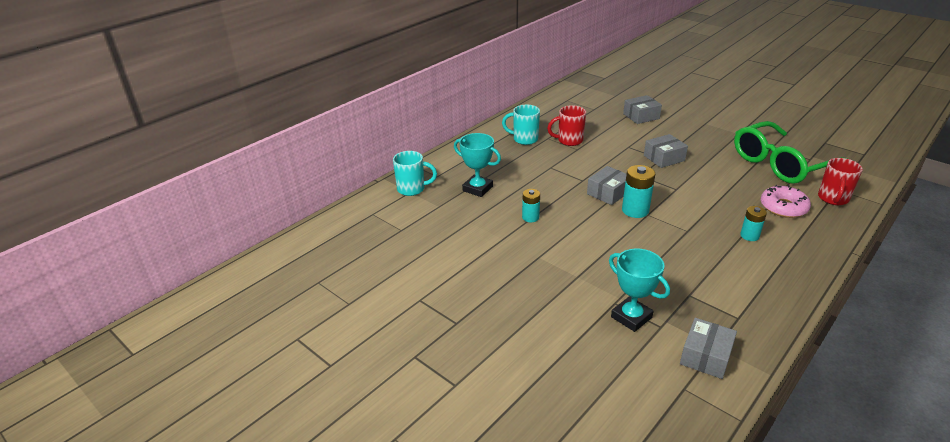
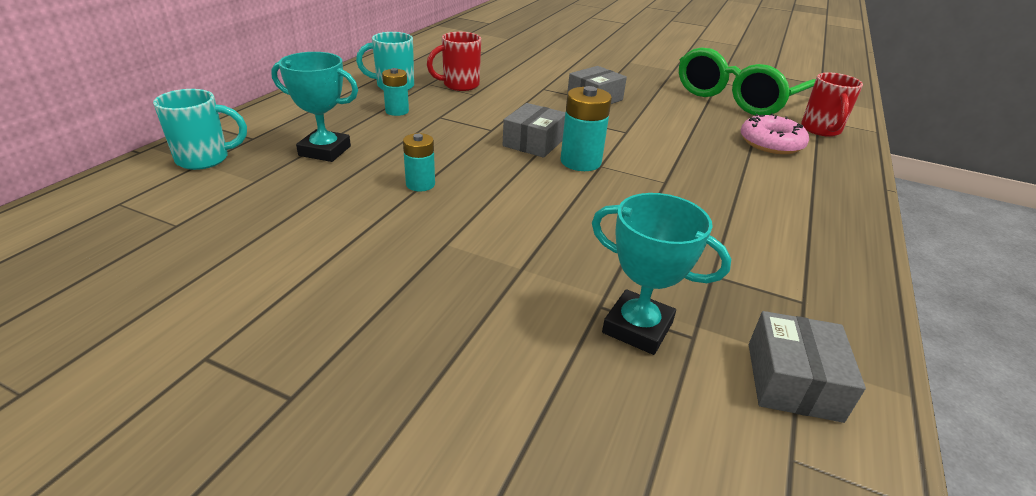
camera: 20 degrees left, 0 degrees up
grey box [623,95,662,124] -> none
turquoise battery [740,206,767,241] -> turquoise battery moved to [382,68,409,116]

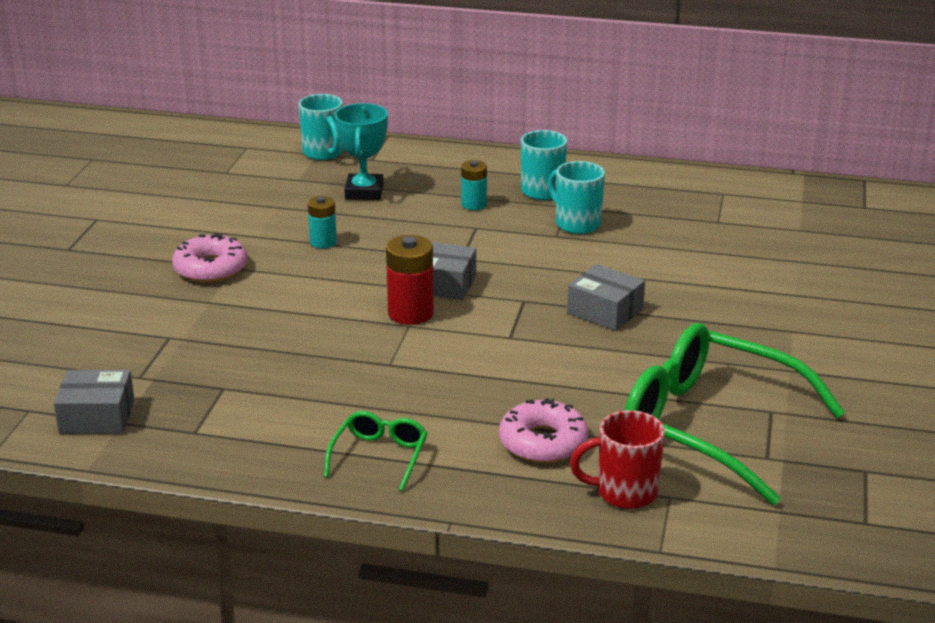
camera: 80 degrees right, 5 degrees down
red mug [427,32,481,91] -> turquoise mug [548,161,605,234]
turquoise battery [561,86,612,171] -> red battery [386,235,434,325]
turquoise trophy [592,193,731,355] -> none
none -> pink donut [172,233,247,283]
none -> green glasses [324,411,427,491]

